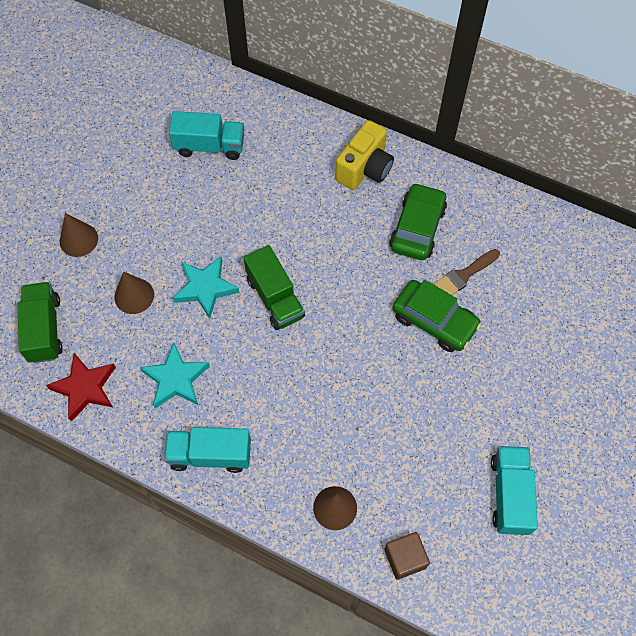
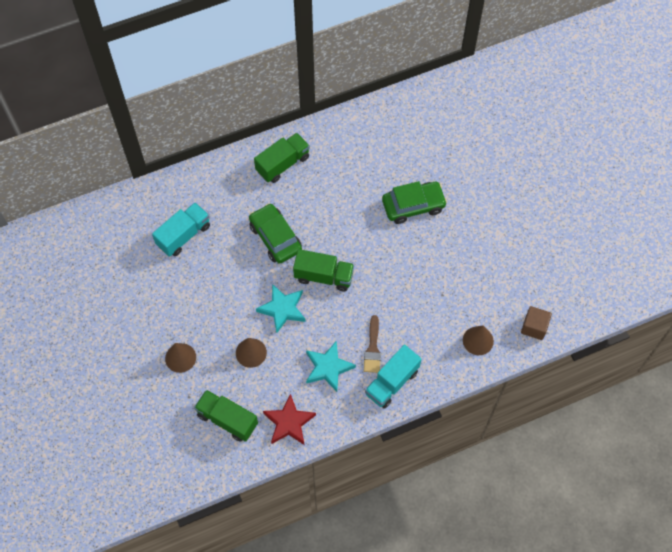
camera: 50 degrees left, 0 degrees up
yellow camera [335,120,394,190] -> green truck [254,133,310,183]
green car [389,183,447,260] -> green car moved to [249,203,302,264]
brown brush [434,249,500,295] -> brown brush moved to [364,315,381,373]
turquoise truck [491,446,538,535] -> none

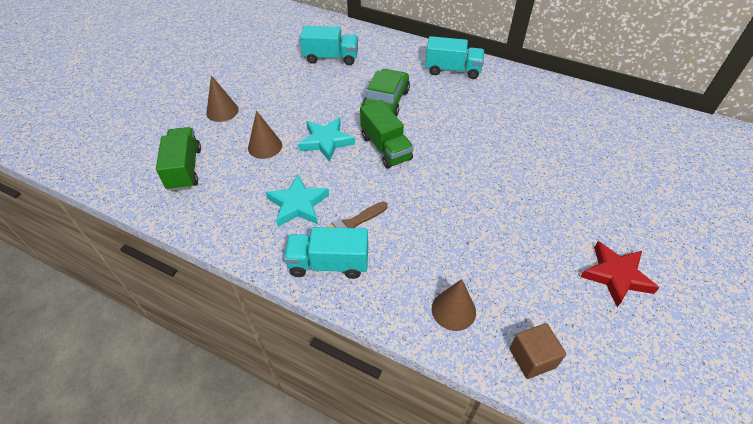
camera: 50 degrees right, 15 degrees down
green truck [254,133,310,183] -> turquoise truck [425,36,484,79]
red star [263,394,316,445] -> red star moved to [580,241,659,307]
green car [382,181,447,224] -> none

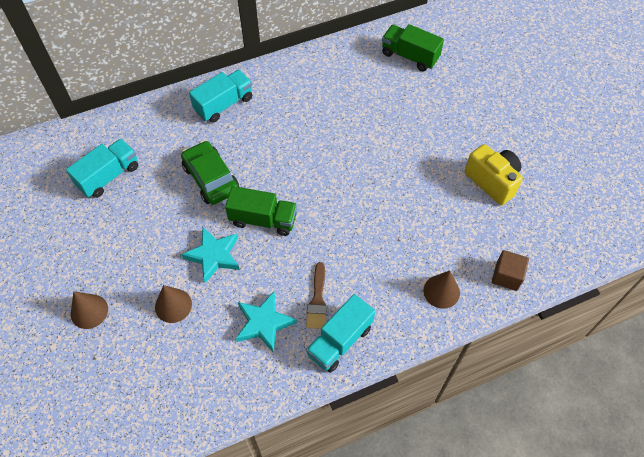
camera: 50 degrees left, 10 degrees up
green truck [156,127,201,191] -> green truck moved to [382,24,444,71]
red star [580,241,659,307] -> yellow camera [465,144,523,205]

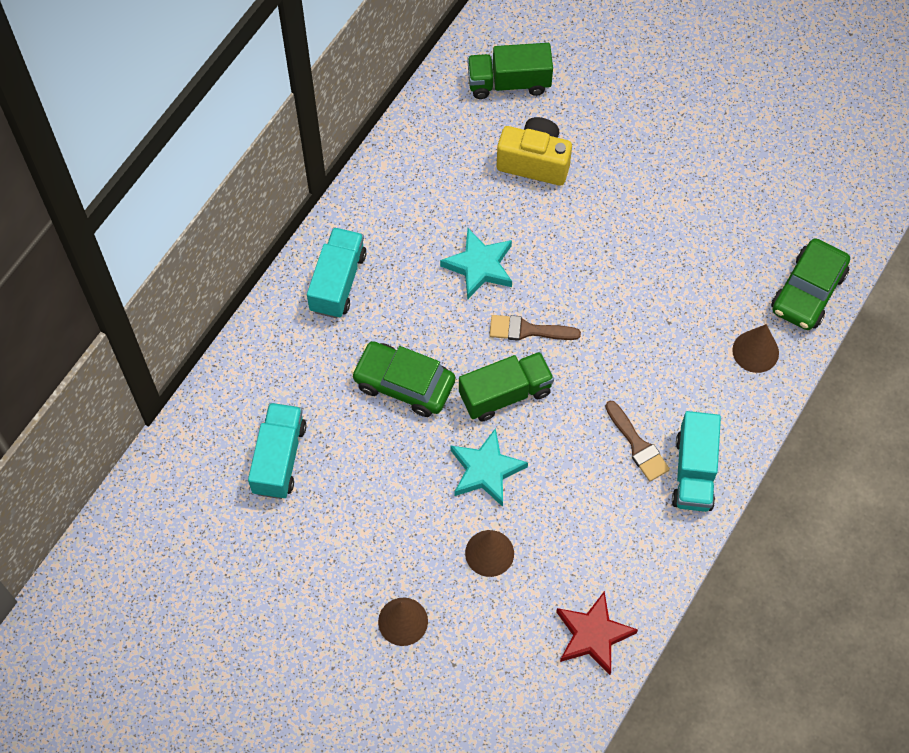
camera: 35 degrees left, 5 degrees up
turquoise star [236,292,297,353] -> turquoise star moved to [440,228,512,300]
yellow camera [465,144,523,205] -> yellow camera moved to [497,117,572,186]
brown cube [492,250,529,291] -> green car [771,238,850,330]
none -> brown brush [489,315,581,341]
none -> red star [556,591,638,675]

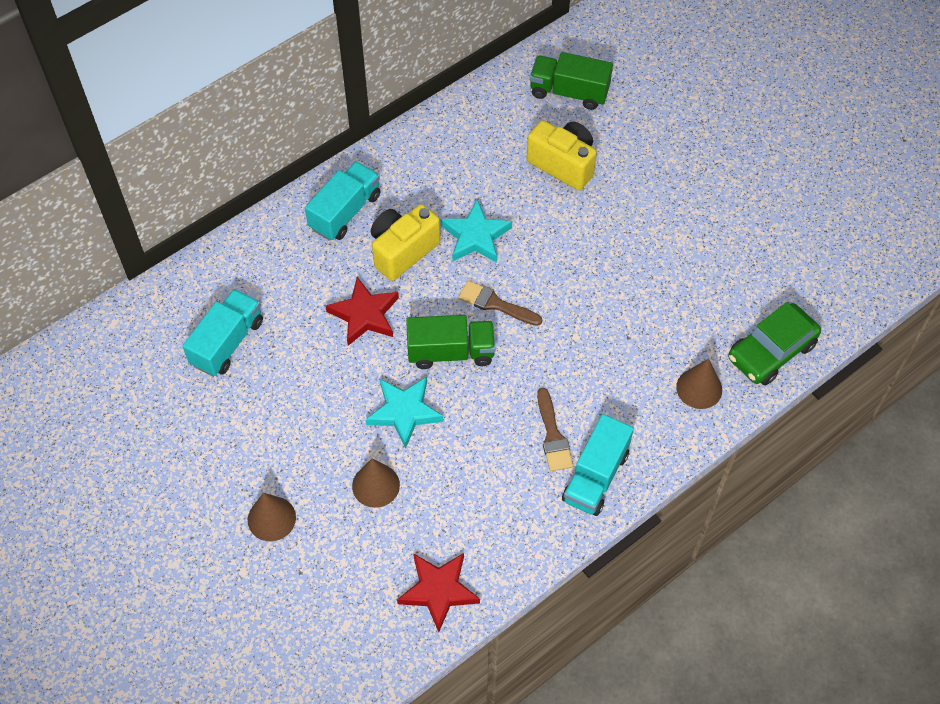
camera: 20 degrees right, 5 degrees down
green car [351,341,455,417] -> red star [325,277,399,346]
none -> yellow camera [371,204,440,281]

